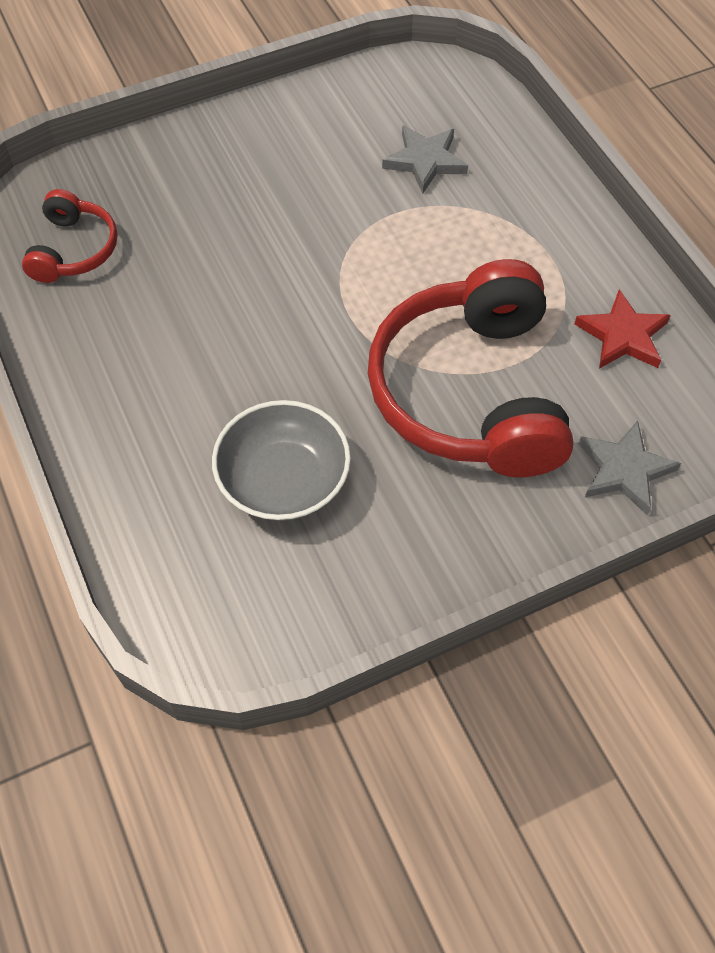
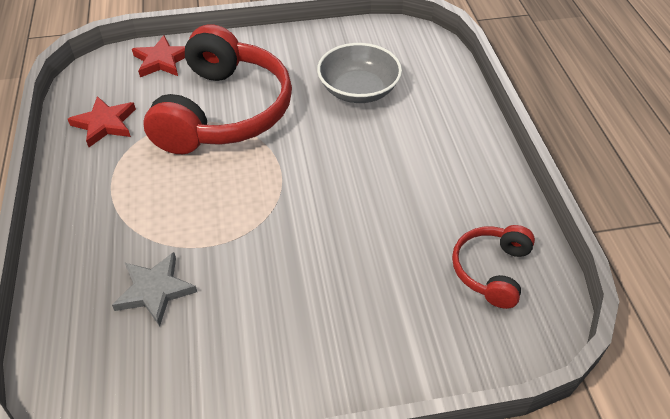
camera: 165 degrees left, 10 degrees down
grey star [578,420,681,515] -> red star [132,35,185,77]

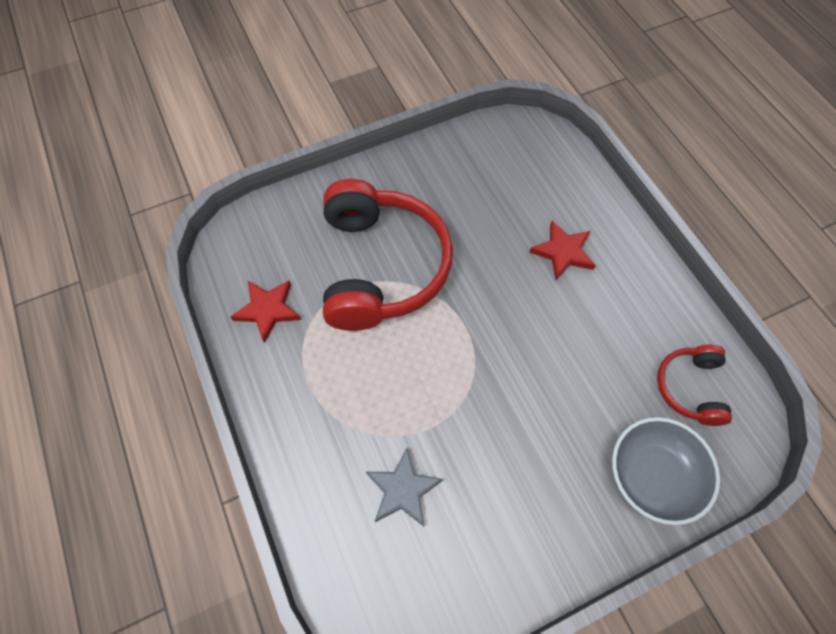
camera: 15 degrees left, 15 degrees up
red star [132,35,185,77] -> red star moved to [530,221,596,280]
grey bowl [317,43,402,103] -> grey bowl moved to [612,417,720,525]

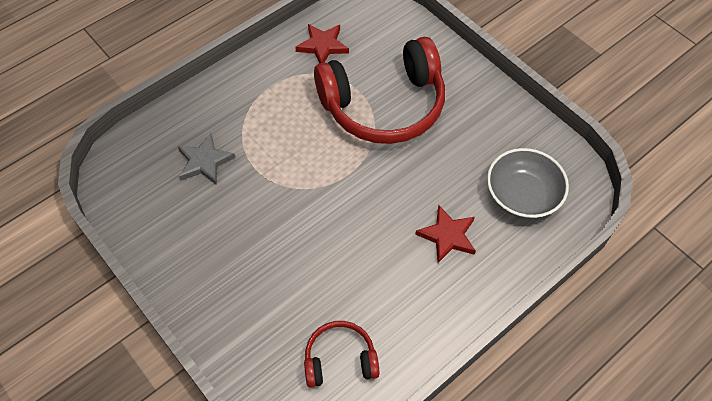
camera: 75 degrees right, 5 degrees down
grey bowl [612,417,720,525] -> grey bowl moved to [487,148,569,219]

